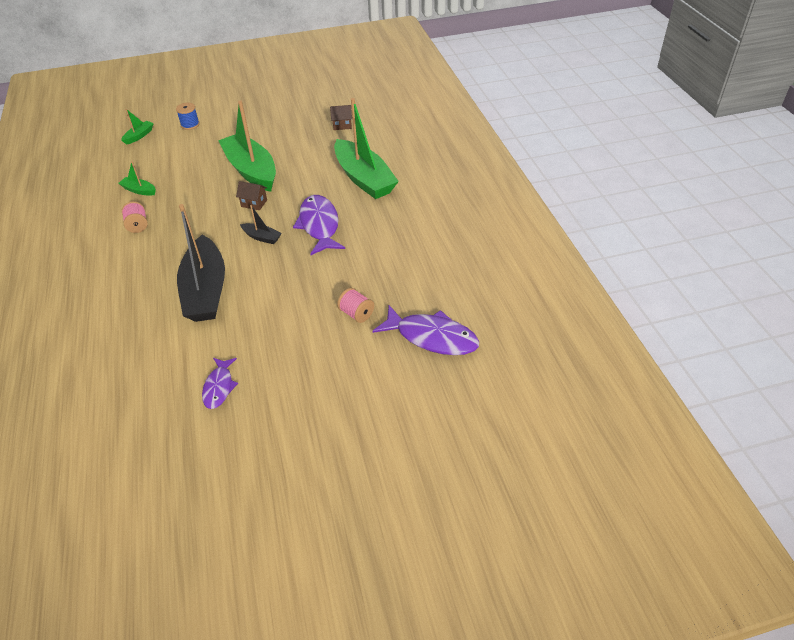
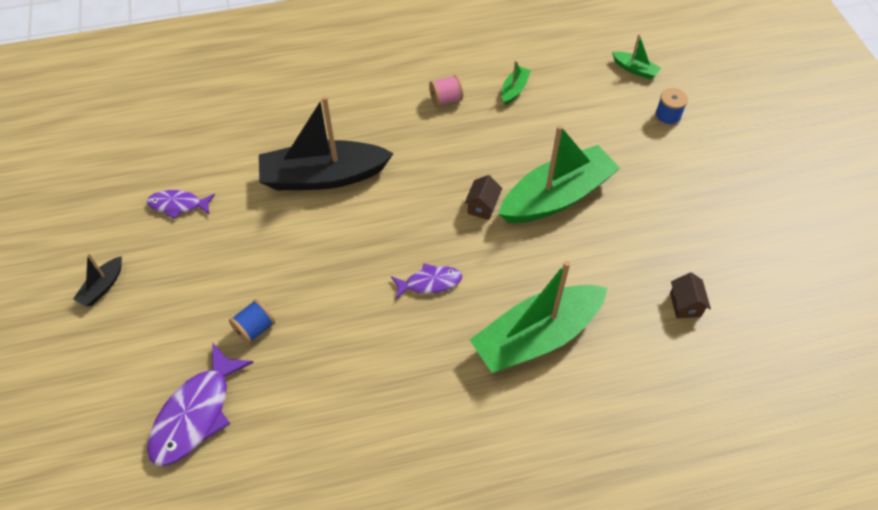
camera: 90 degrees right, 10 degrees up
black boat [240,205,282,244] -> black boat moved to [73,253,122,306]
purple fish [293,195,345,255] -> purple fish [391,263,462,299], size x0.58
pink spool [337,288,374,323] -> blue spool [229,299,275,344]

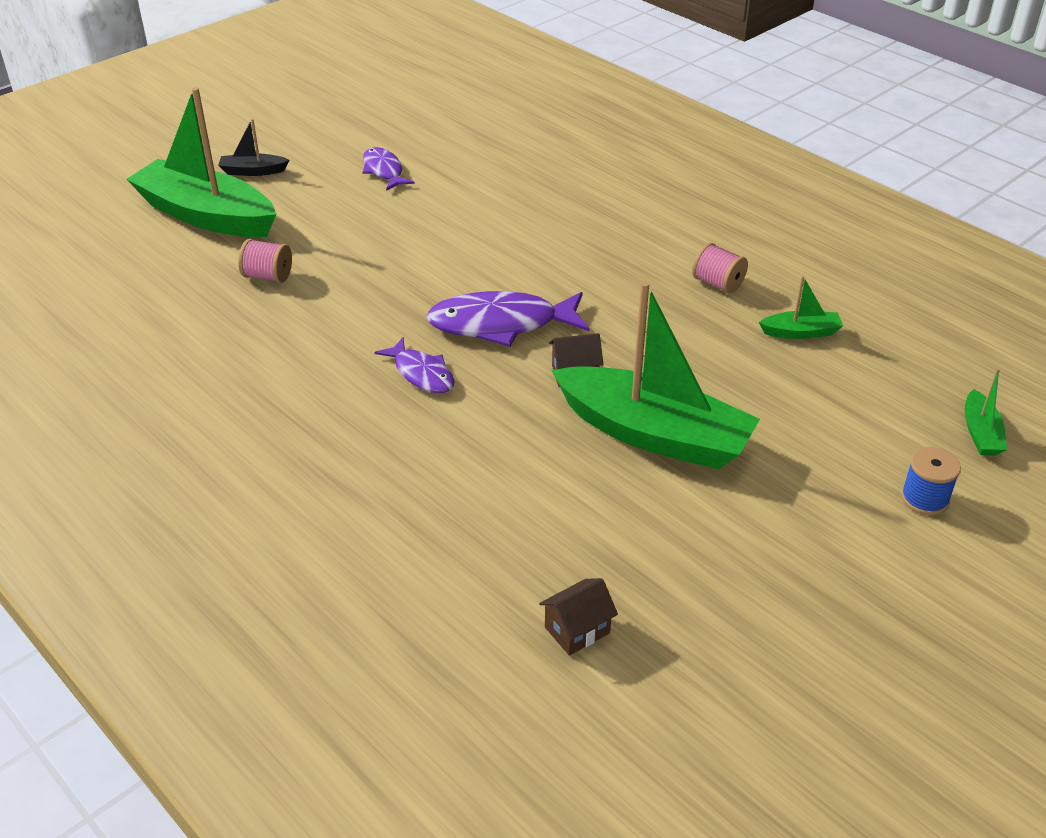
camera: 60 degrees right, 15 degrees down
purple fish [147,342,254,466] -> purple fish moved to [427,291,590,347]
blue spool [229,299,275,344] -> pink spool [238,239,292,283]
black boat [259,96,394,190] -> none
green boat [470,261,607,373] -> green boat moved to [127,87,276,237]

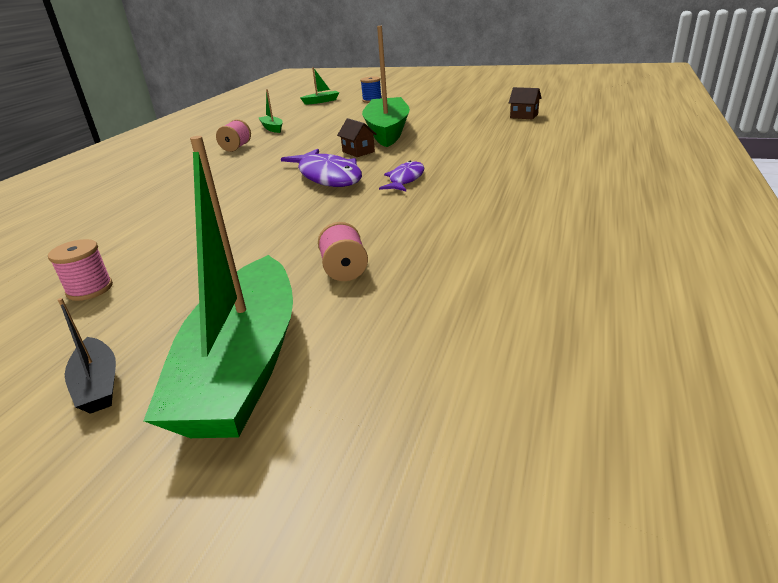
camera: 115 degrees left, 10 degrees down
purple fish [363,147,415,191] -> pink spool [48,239,113,301]

